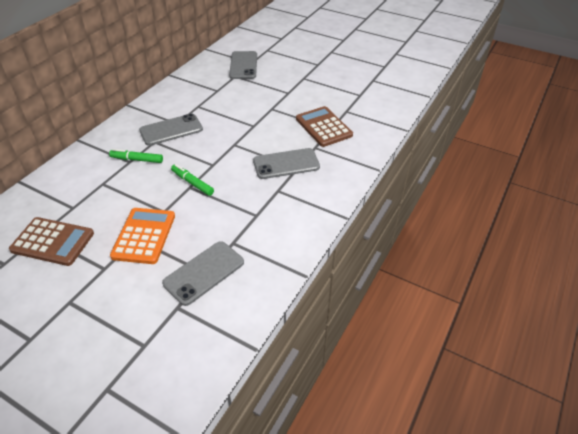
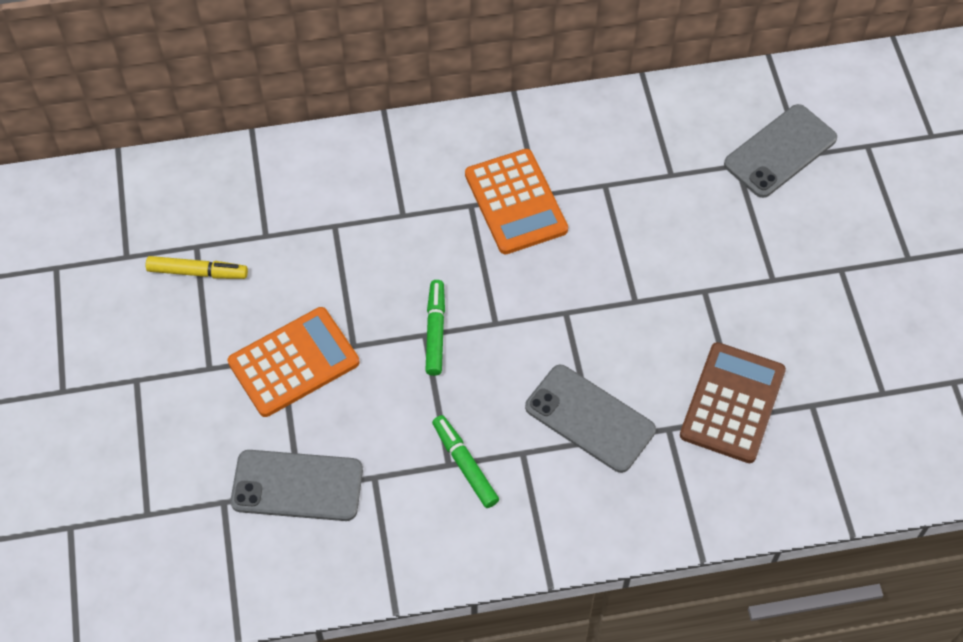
camera: 50 degrees right, 15 degrees up
brown calculator [9,217,94,266] -> yellow marker [146,256,248,279]
green marker [109,149,163,163] -> green marker moved to [432,415,499,508]
grey phone [139,113,203,146] -> orange calculator [465,149,568,254]

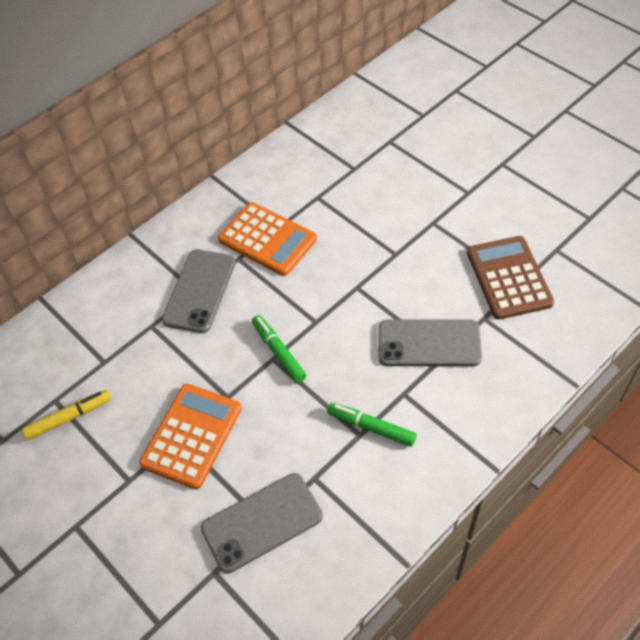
camera: 30 degrees left, 5 degrees down
grey phone [724,104,837,198] -> grey phone moved to [162,249,236,333]

